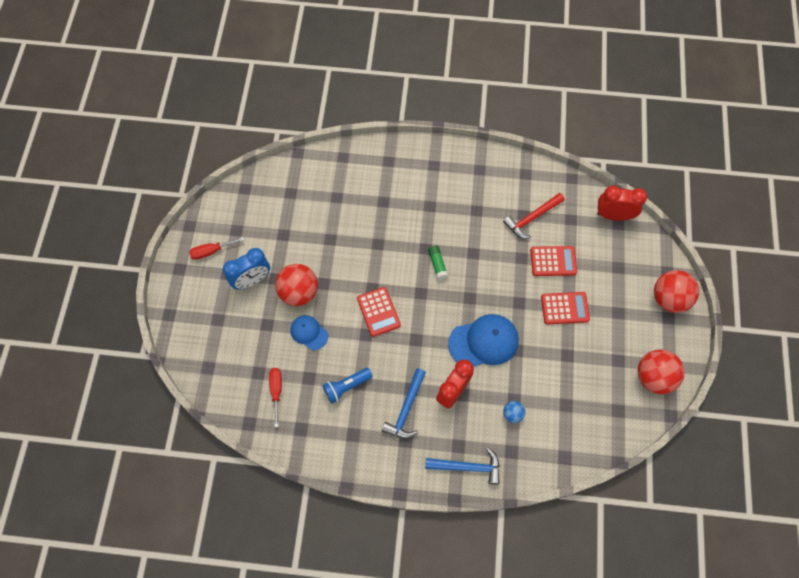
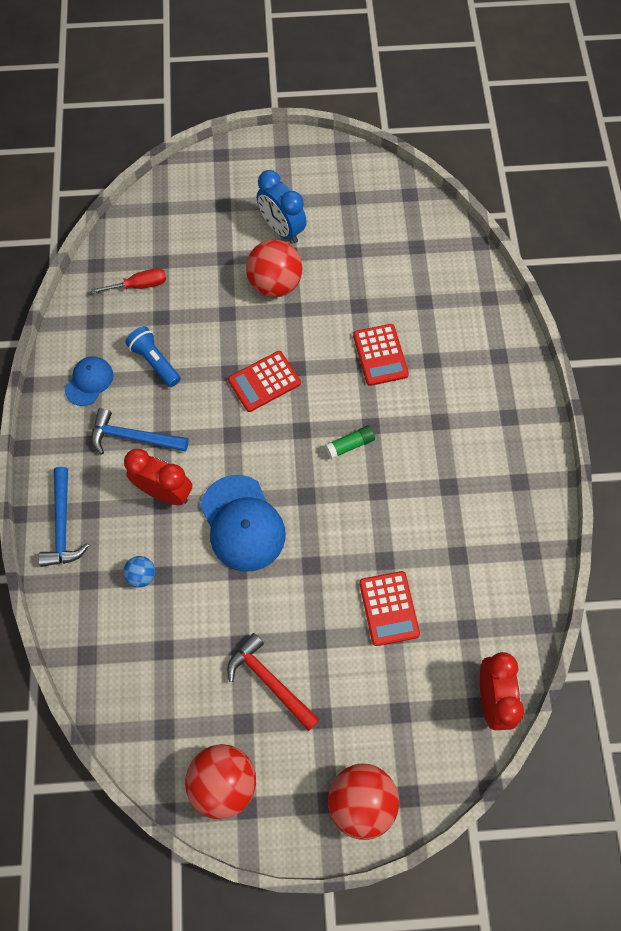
camera: 80 degrees right, 0 degrees up
red screwdriver [189,237,244,260] -> none
blue cap [290,315,328,350] -> blue cap moved to [65,356,113,406]
red hammer [503,193,565,239] -> red hammer moved to [227,633,320,731]
red calculator [541,292,590,324] -> red calculator moved to [353,324,409,386]

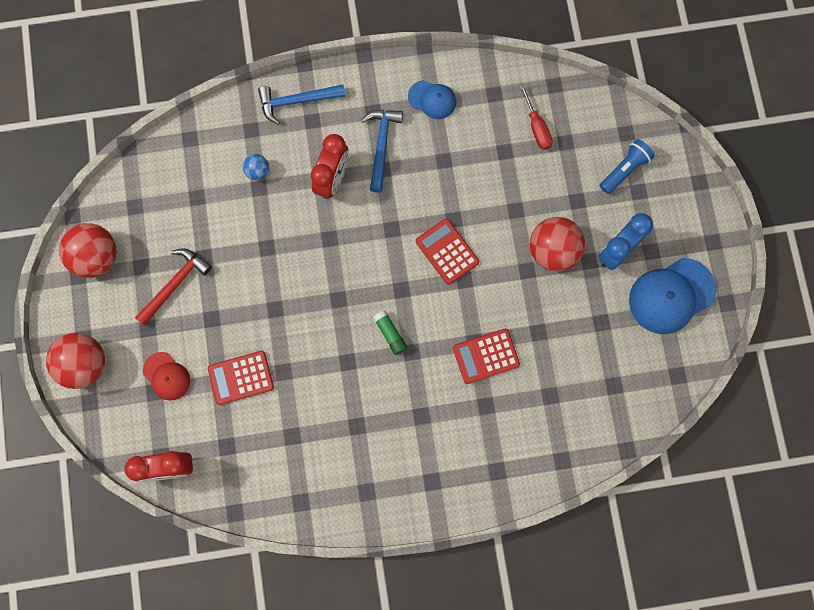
camera: 85 degrees right, 10 degrees up
blue flashlight [125,326,181,387] -> blue flashlight moved to [600,139,655,194]
blue cap [200,475,286,572] -> blue cap moved to [629,258,716,334]
none -> red cap [143,352,190,401]

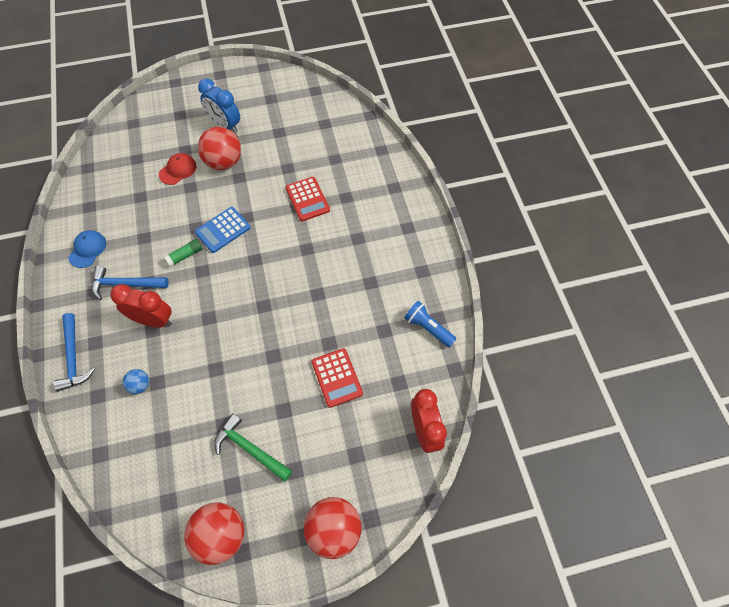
camera: 95 degrees left, 15 degrees down
red hammer [135,248,212,326] -> green hammer [214,413,292,482]
red cap [143,352,190,401] -> red cap moved to [159,153,196,185]
green glue stick [373,310,407,355] -> green glue stick moved to [164,239,202,267]
red calculator [416,218,479,285] -> blue calculator [195,207,251,253]
red screwdriver [520,84,553,150] -> none
blue flashlight [600,139,655,194] -> blue flashlight moved to [404,301,456,347]
blue cap [629,258,716,334] -> none

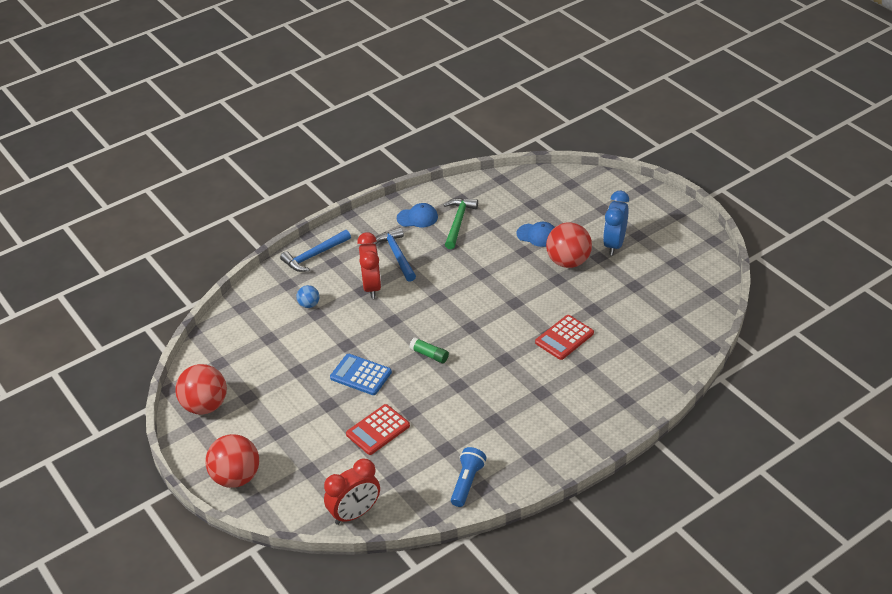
camera: 70 degrees right, 20 degrees down
red cap [159,153,196,185] -> blue cap [516,222,555,247]
green glue stick [164,239,202,267] -> green glue stick moved to [409,337,449,363]
blue calculator [195,207,251,253] -> blue calculator moved to [330,354,392,395]
green hammer [214,413,292,482] -> green hammer moved to [443,198,478,249]

